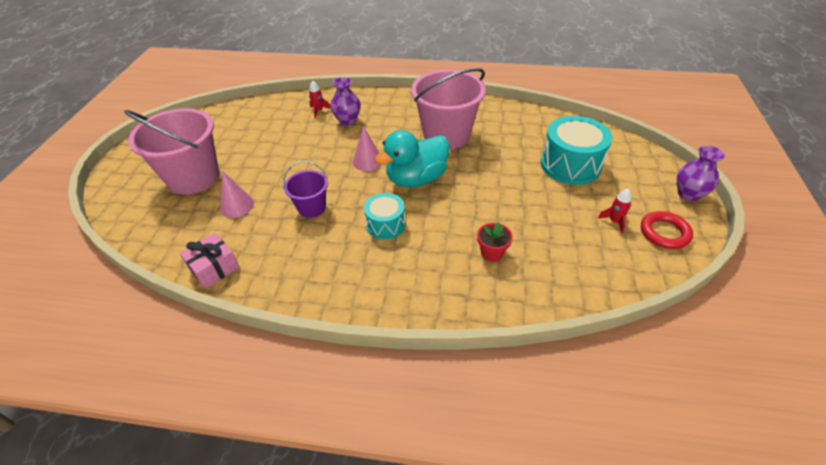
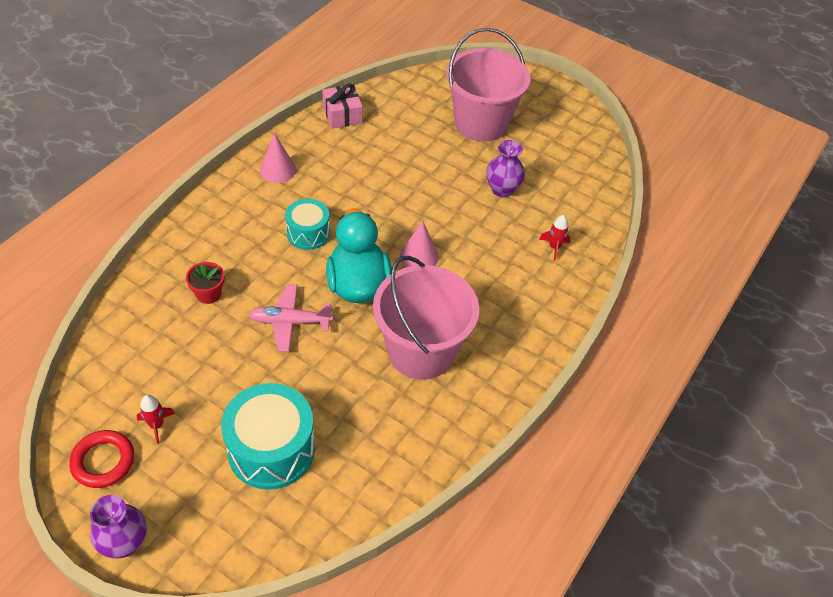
camera: 110 degrees right, 5 degrees up
pink cone [220,170,254,218] -> pink cone moved to [260,133,296,183]
purple bucket [283,161,328,218] -> none
purple vase [330,77,361,126] -> purple vase moved to [486,140,525,197]
none -> pink plane [248,284,333,352]

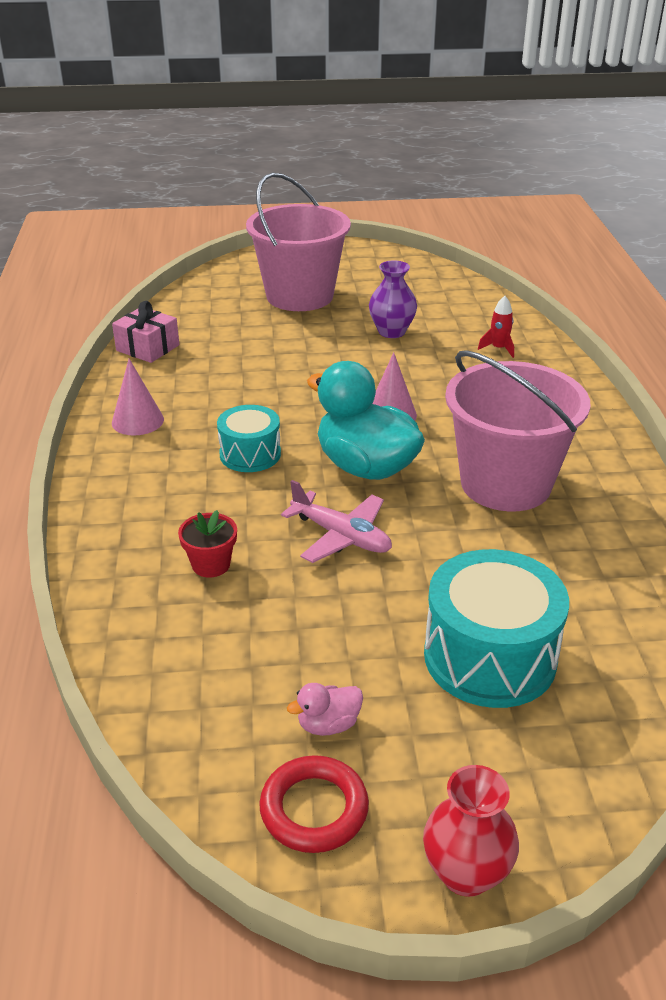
camera: 35 degrees left, 15 degrees down
purple vase [90,495,147,559] -> red vase [423,765,519,897]
red rocket [136,395,175,444] -> pink duck [287,683,363,736]
pink plane [248,284,333,352] -> pink plane turned 105 degrees counterclockwise [281,480,392,563]

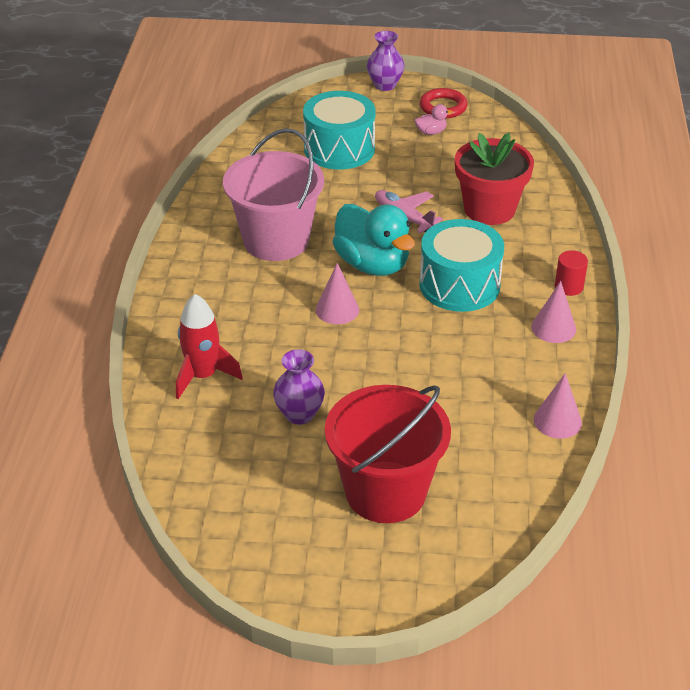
camera: 170 degrees left, 5 degrees up
pink gift [112,301,179,363] -> pink cone [534,373,582,439]
red flower pot [178,510,237,577] -> red flower pot [455,133,534,225], size x2.11
turquoise drum [217,405,281,472] -> turquoise drum [419,219,504,312], size x1.68
pink bucket [246,172,351,311] -> red bucket [325,385,451,523]
red vase [423,765,519,897] -> purple vase [367,31,405,91]
red rocket [478,296,514,358] -> red rocket [176,294,243,399], size x1.84
none -> red cylinder [555,250,588,296]

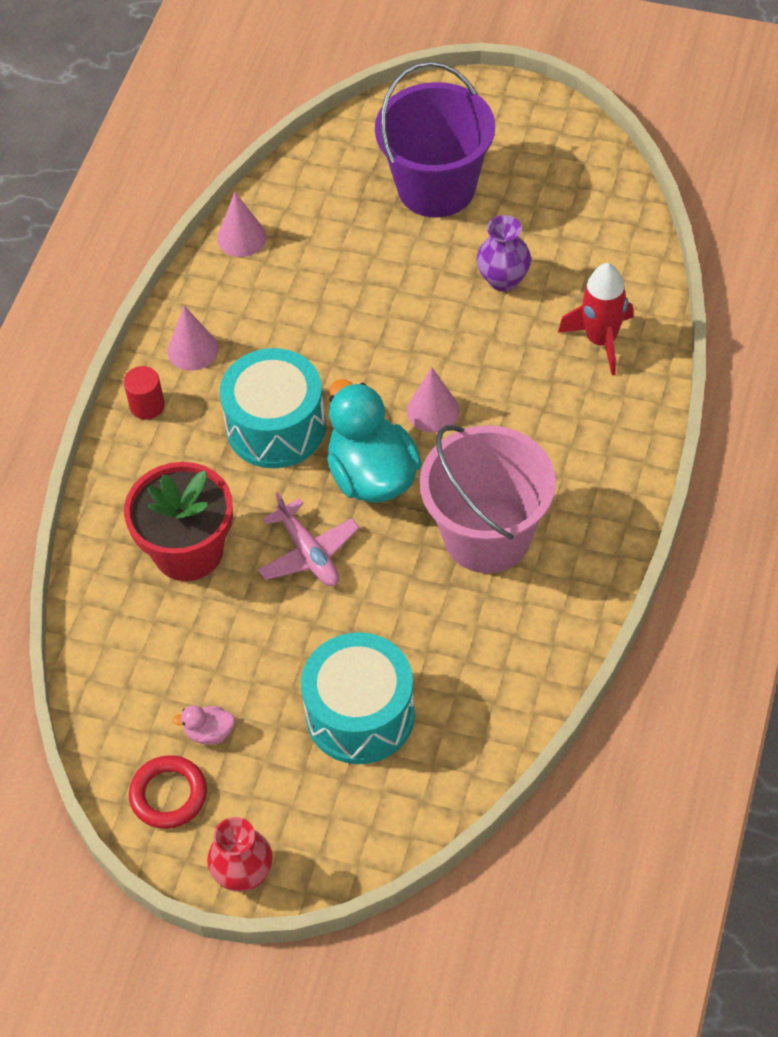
camera: 165 degrees left, 15 degrees up
red bucket [325,385,451,523] -> purple bucket [375,61,495,218]
purple vase [367,31,405,91] -> red vase [207,817,273,892]

